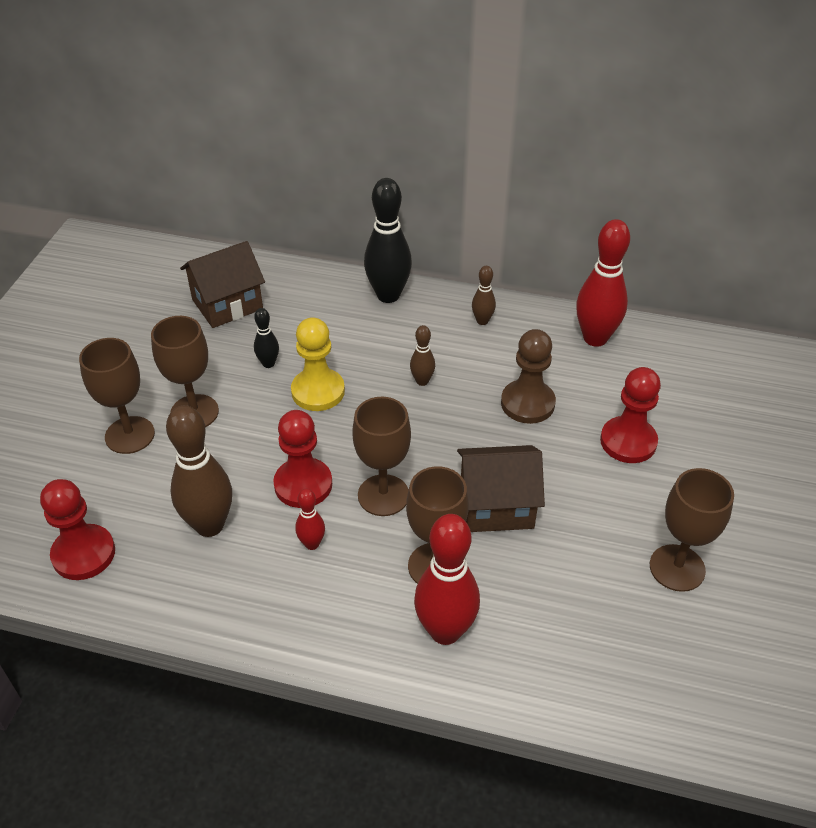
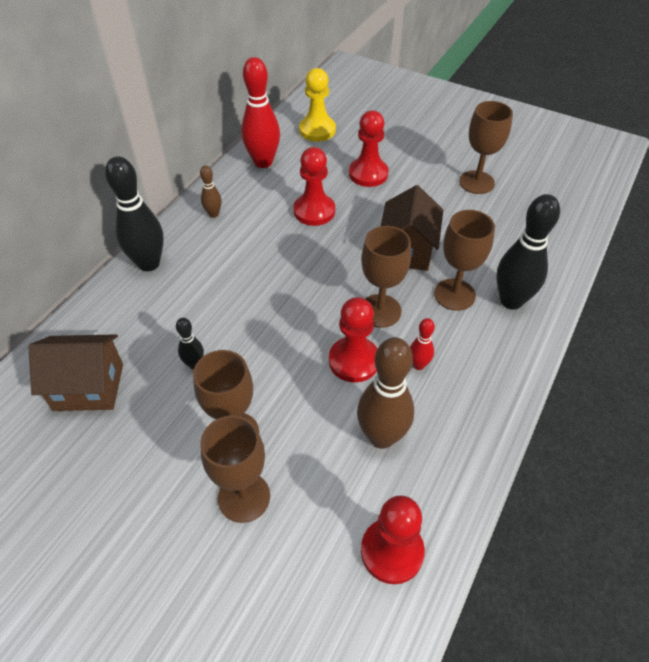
camera: 75 degrees left, 5 degrees up
brown house [180,241,265,328] -> brown house turned 75 degrees counterclockwise [29,334,123,411]
yellow pawn [291,317,345,411] -> yellow pawn moved to [299,68,336,142]
brown bowling pin [410,325,435,386] -> none
red bowling pin [414,514,480,645] -> black bowling pin [497,194,560,310]
brown pawn [501,329,556,424] -> red pawn [293,147,335,226]

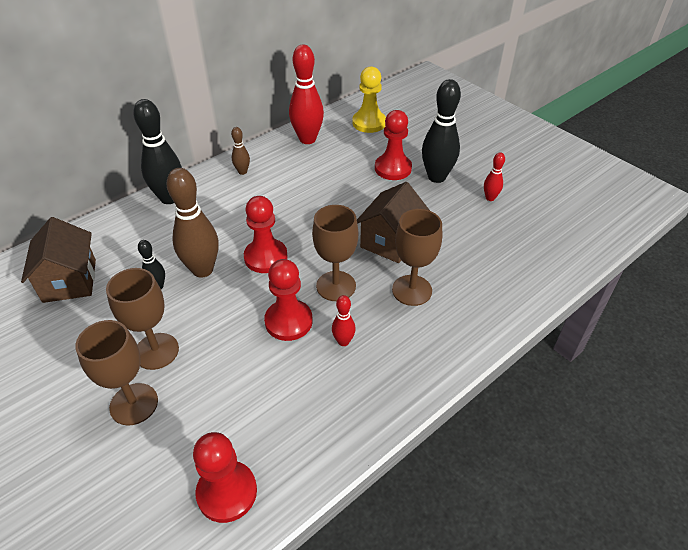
camera: 20 degrees right, 5 degrees down
brown house [29,334,123,411] -> brown house turned 60 degrees clockwise [21,217,96,303]
red pawn [293,147,335,226] -> red pawn moved to [244,196,288,273]
brown bowling pin [357,337,414,449] -> brown bowling pin moved to [167,168,219,278]
brown goblet [459,101,513,194] -> red bowling pin [484,152,505,201]
black bowling pin [497,194,560,310] -> black bowling pin moved to [422,79,461,183]

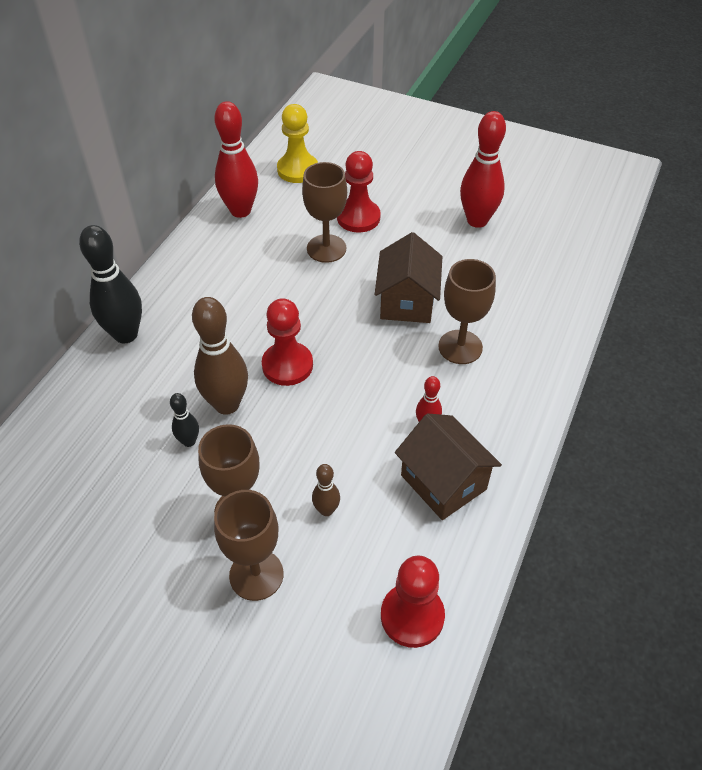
camera: 25 degrees left, 5 degrees up
brown house [21,217,96,303] -> brown house moved to [395,413,502,520]
brown bowling pin [231,127,250,175] -> brown bowling pin moved to [312,464,340,516]
red pawn [264,259,313,341] -> none
brown goblet [312,205,358,301] -> brown goblet moved to [302,162,347,263]
black bowling pin [422,79,461,183] -> none
red bowling pin [484,152,505,201] -> red bowling pin [460,111,506,228], size x2.02

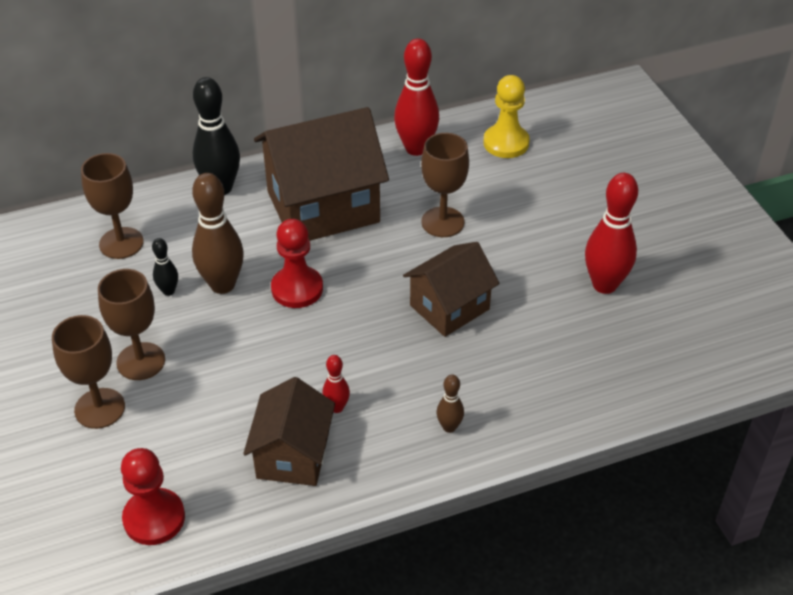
camera: 45 degrees right, 5 degrees down
brown bowling pin [312,464,340,516] -> brown bowling pin moved to [437,375,464,433]
red pawn [337,151,380,232] -> none
brown goblet [438,259,496,364] -> brown goblet moved to [81,153,144,259]
none -> brown house [254,107,389,241]

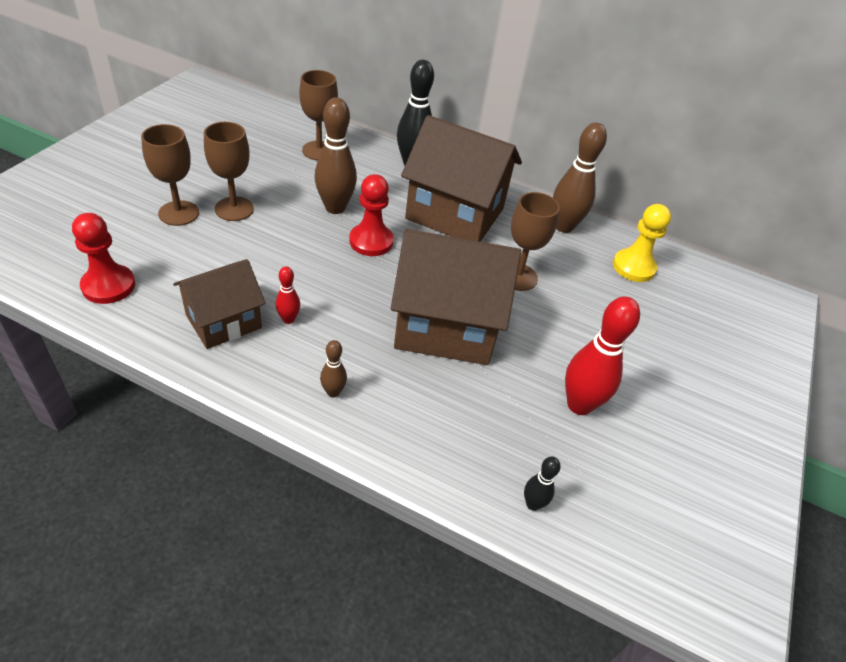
camera: 40 degrees right, 0 degrees up
black bowling pin [152,238,178,296] -> black bowling pin moved to [524,457,561,511]
red bowling pin [394,38,439,156] -> brown bowling pin [553,123,607,233]
brown house [403,242,500,337] -> brown house [391,229,521,365], size x1.67

